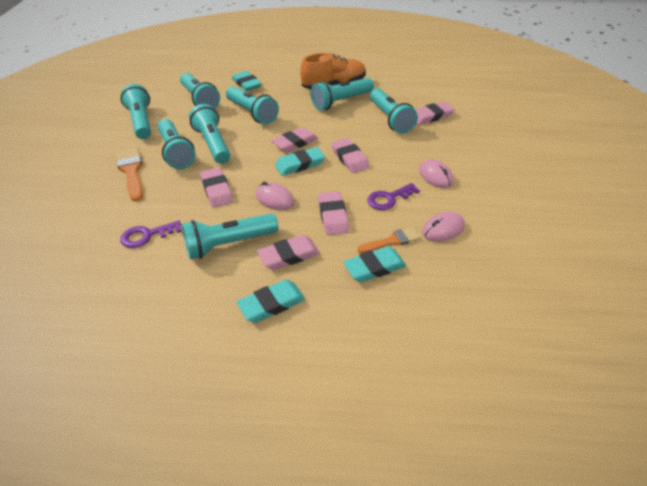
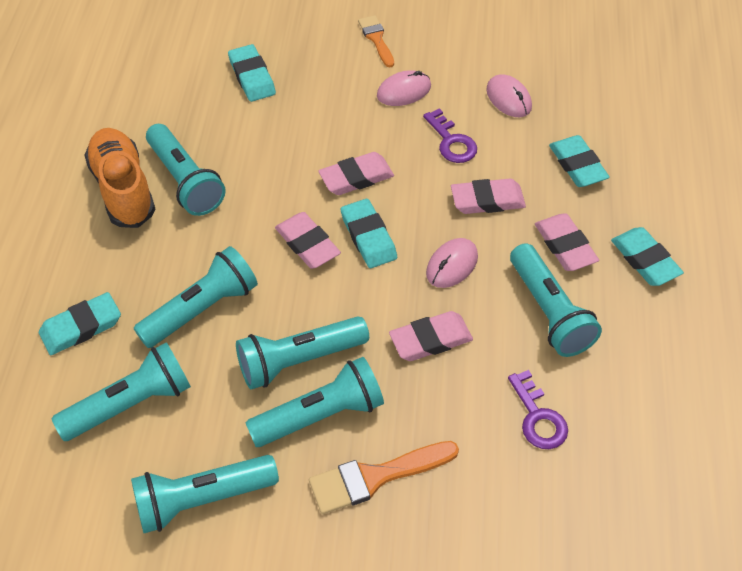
camera: 90 degrees left, 10 degrees up
orange brush [357,227,420,253] -> orange brush moved to [358,15,394,67]
turquoise flashlight [370,88,418,134] -> none
pink eraser [415,101,455,125] -> turquoise eraser [228,44,276,102]

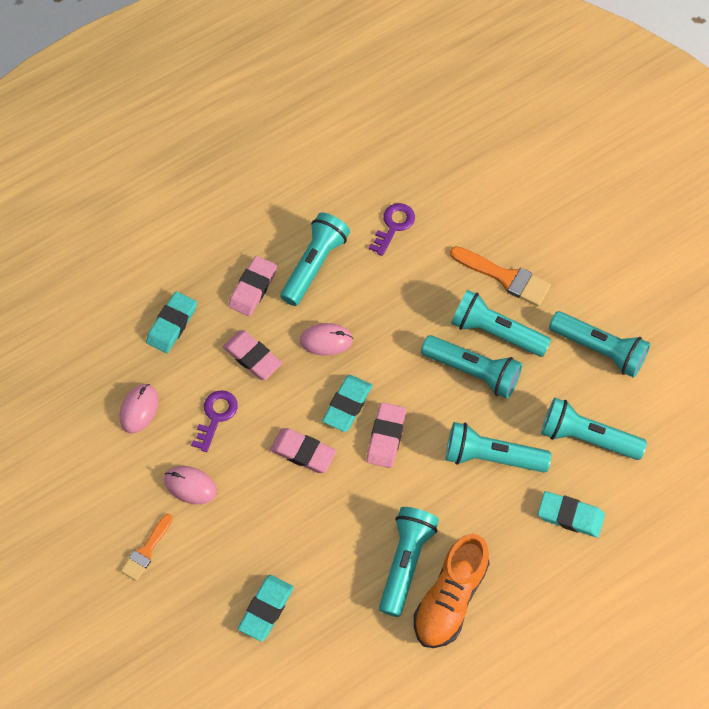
camera: 130 degrees left, 10 degrees up
pink eraser [389,311,473,361] -> none
turquoise eraser [611,227,684,286] -> none

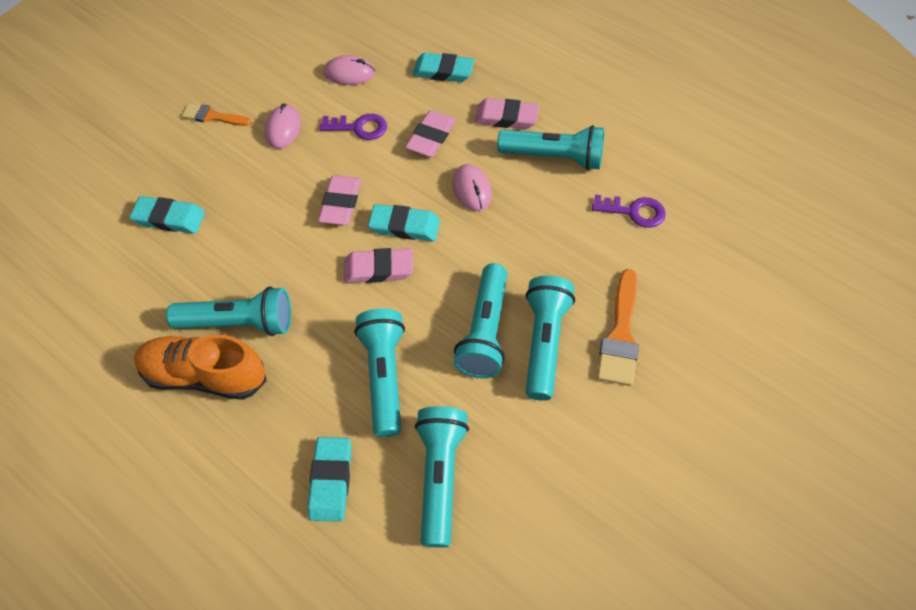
camera: 75 degrees right, 5 degrees down
turquoise flashlight [549,311,650,378] -> none

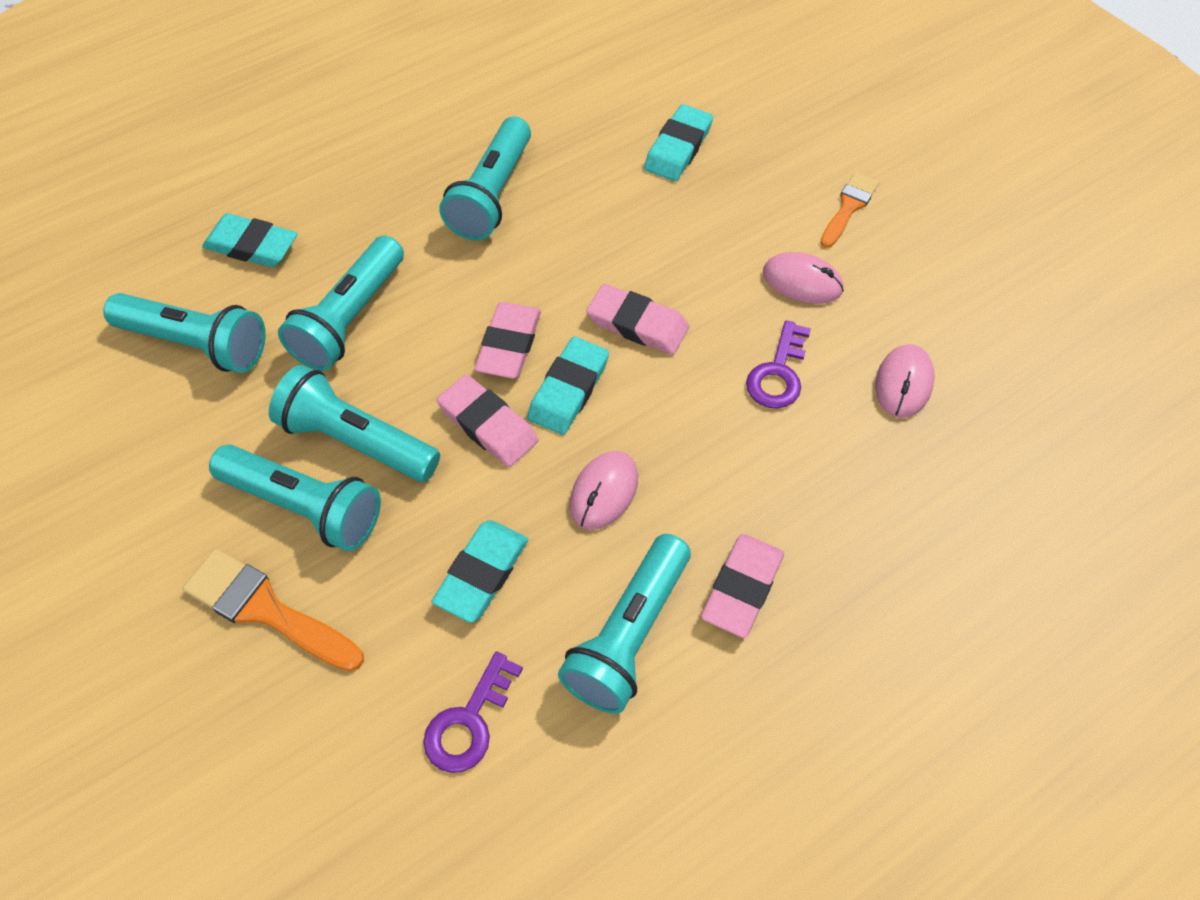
camera: 105 degrees right, 0 degrees up
orange shoe [134,335,267,400] -> none
turquoise flashlight [354,309,405,437] -> turquoise flashlight turned 105 degrees clockwise [278,235,404,371]
pink eraser [405,110,456,157] -> pink eraser moved to [437,374,539,467]
turquoise eraser [412,53,474,82] -> turquoise eraser moved to [431,520,528,623]
pink mouse [452,164,492,211] -> pink mouse turned 60 degrees counterclockwise [569,451,638,530]

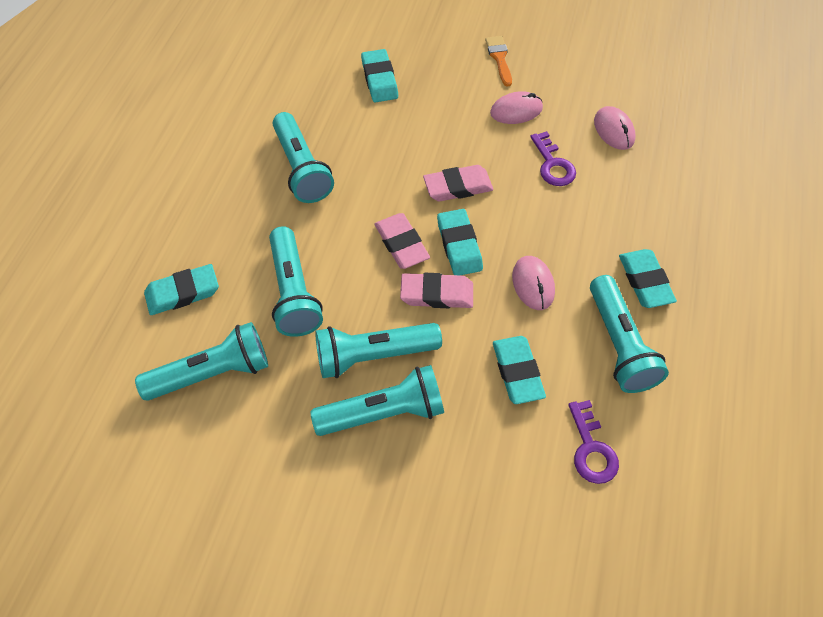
camera: 40 degrees left, 0 degrees up
orange brush [183,549,364,672] -> none
pink eraser [701,534,784,638] -> turquoise eraser [619,249,677,308]

